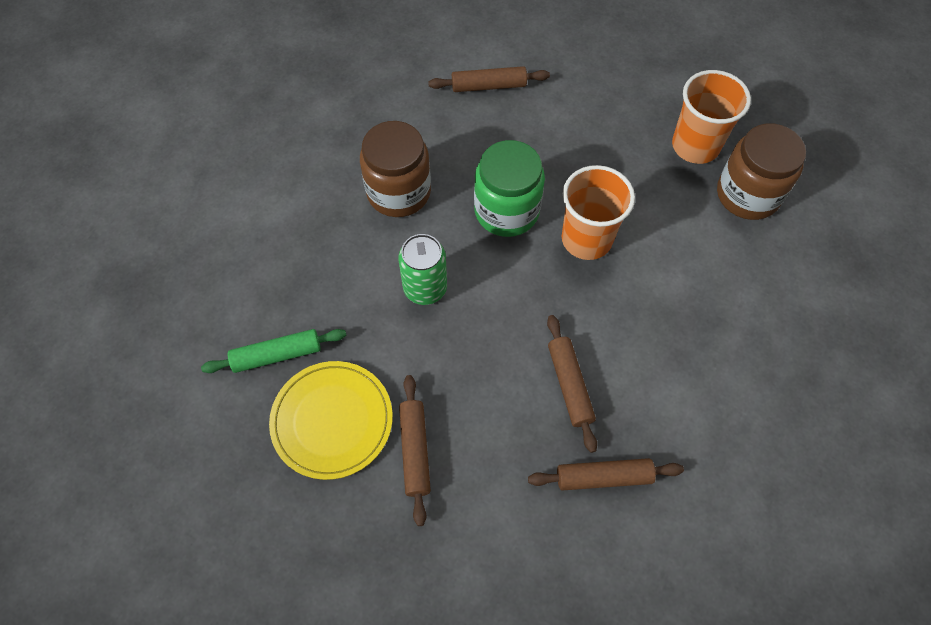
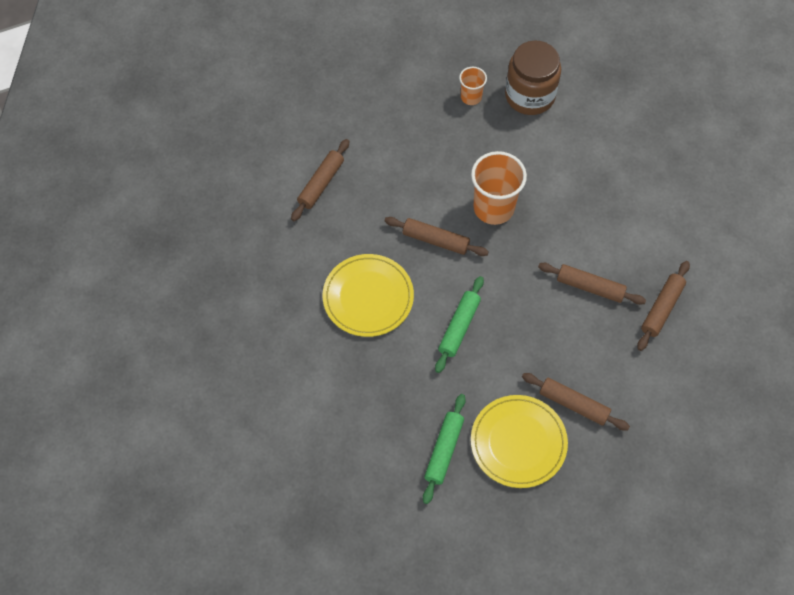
camera: 55 degrees left, 0 degrees up
brown jar [360,121,431,217] -> yellow plate [323,254,414,337]
green can [398,234,447,305] -> green rolling pin [435,276,484,373]
green jar [474,140,545,237] -> brown rolling pin [385,217,489,256]
orange cup [672,70,751,164] -> orange cup [459,67,487,105], size x0.54

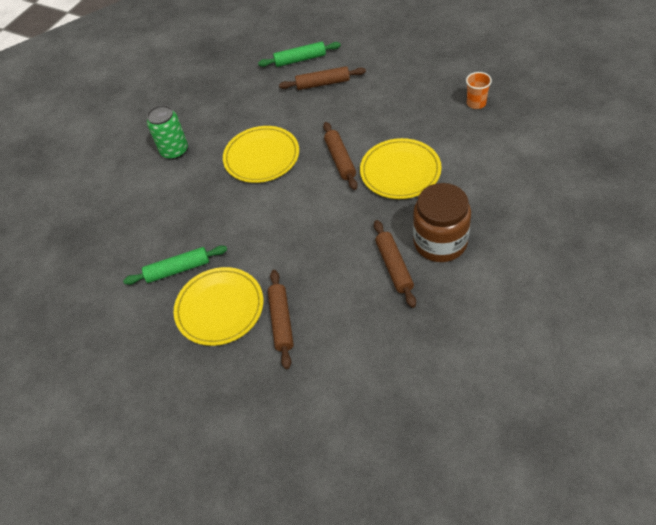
camera: 60 degrees right, 10 degrees down
green rolling pin [435,276,484,373] -> green rolling pin moved to [258,42,341,67]
orange cup [471,151,527,225] -> yellow plate [360,138,442,199]
brown jar [505,40,561,115] -> brown jar moved to [413,183,471,262]
brown rolling pin [637,261,690,351] -> none
none -> green can [147,105,188,160]

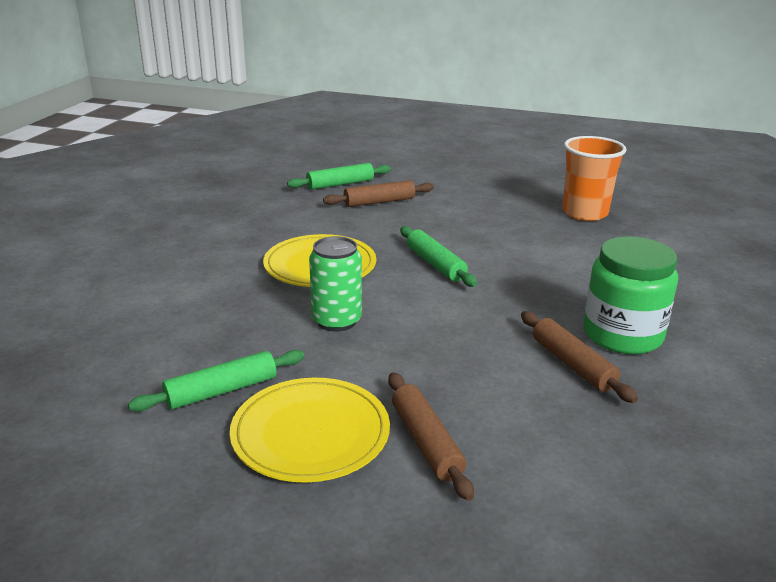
camera: 20 degrees left, 25 degrees down
green can [147,105,188,160] -> green can moved to [309,236,362,332]
brown rolling pin [323,122,358,190] -> green rolling pin [400,226,477,287]
yellow plate [360,138,442,199] -> none
brown jar [413,183,471,262] -> green jar [583,236,678,354]
orange cup [466,72,492,109] -> orange cup [562,136,626,221], size x1.86

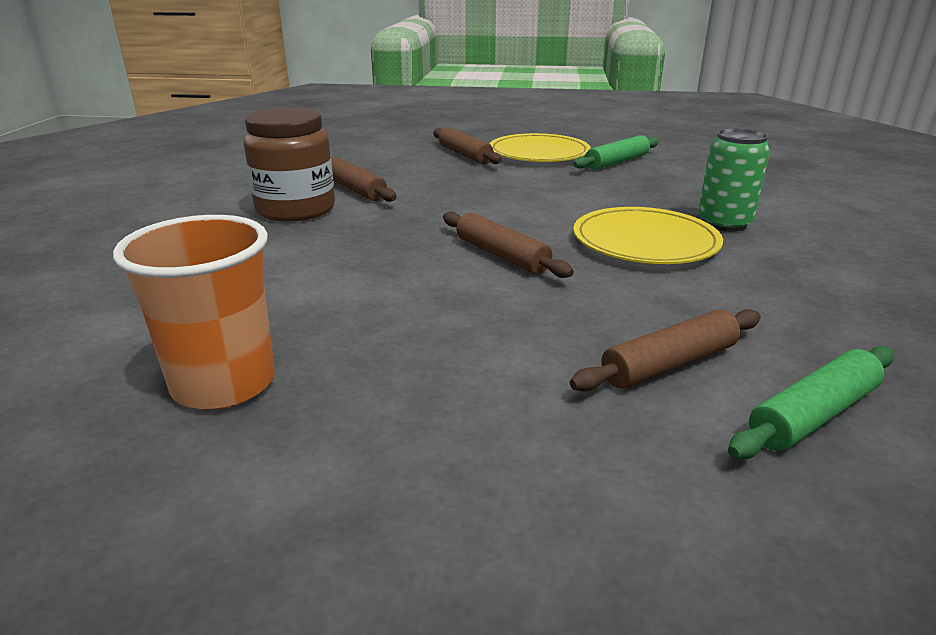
camera: 170 degrees right, 0 degrees up
green can [309,236,362,332] -> green can moved to [698,128,770,232]
green rolling pin [400,226,477,287] -> brown rolling pin [443,212,574,278]
green jar [583,236,678,354] -> brown jar [243,108,335,222]

